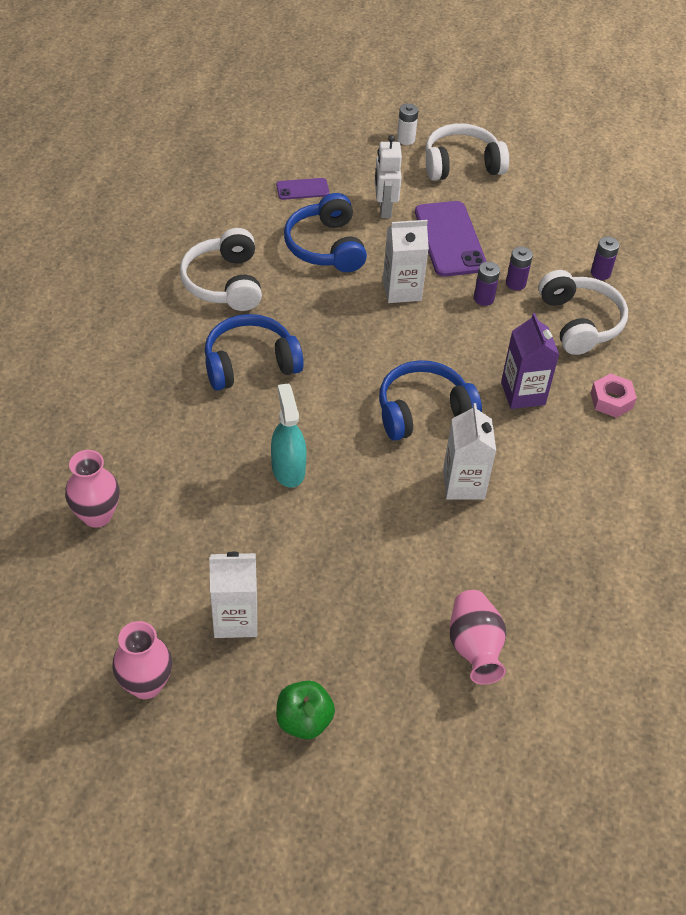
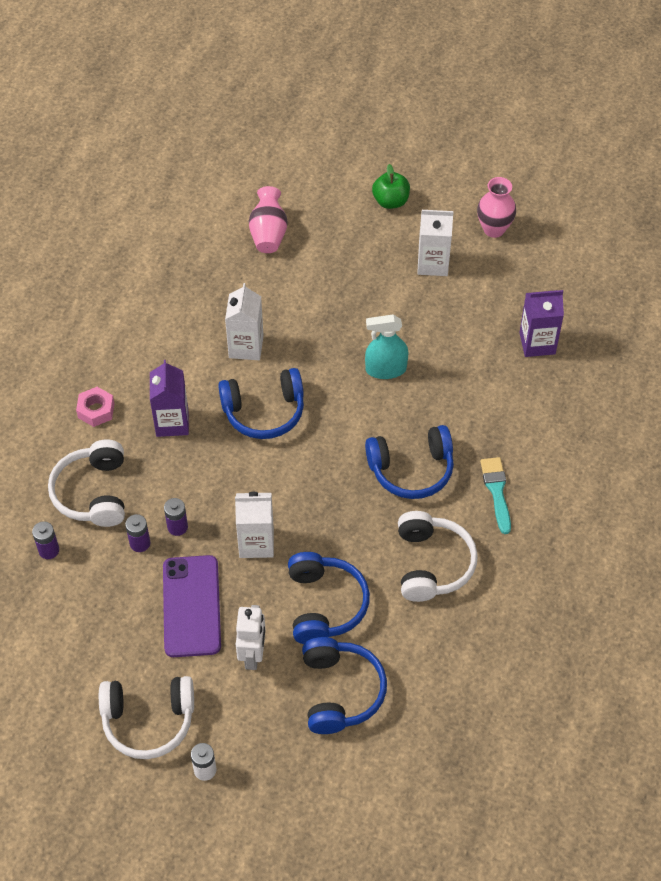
camera: 170 degrees left, 5 degrees up
pink vase [65,450,120,528] -> purple carton [519,290,564,357]
turquoise spray bottle [271,383,307,488] -> turquoise spray bottle turned 90 degrees clockwise [365,315,408,379]
purple phone [276,178,329,200] -> blue headphones [302,637,387,734]
none -> turquoise brush [480,457,511,534]

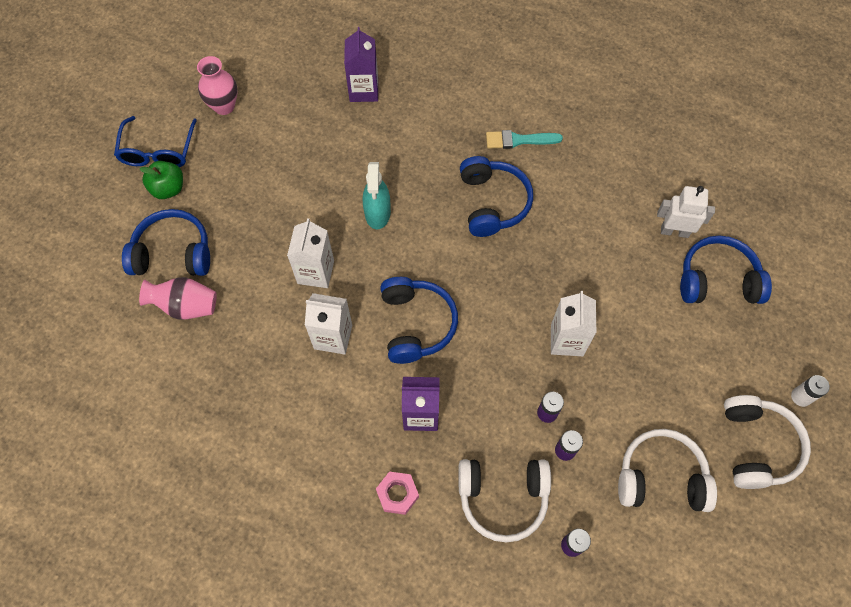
camera: 85 degrees left, 10 degrees up
purple phone [163,555,221,657] -> none
white robot [236,605,266,670] -> white robot moved to [657,186,715,238]
blue headphones [288,552,370,644] -> blue headphones moved to [122,209,210,276]
white headphones [398,511,478,602] -> white headphones moved to [618,429,717,512]
white carton [417,210,453,276] -> white carton moved to [287,218,334,288]
none -> blue glasses [114,116,197,167]

